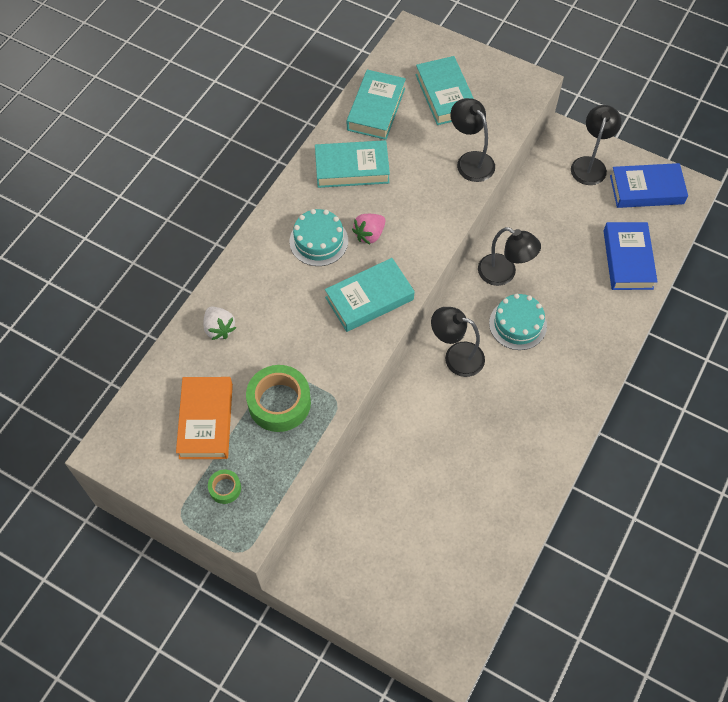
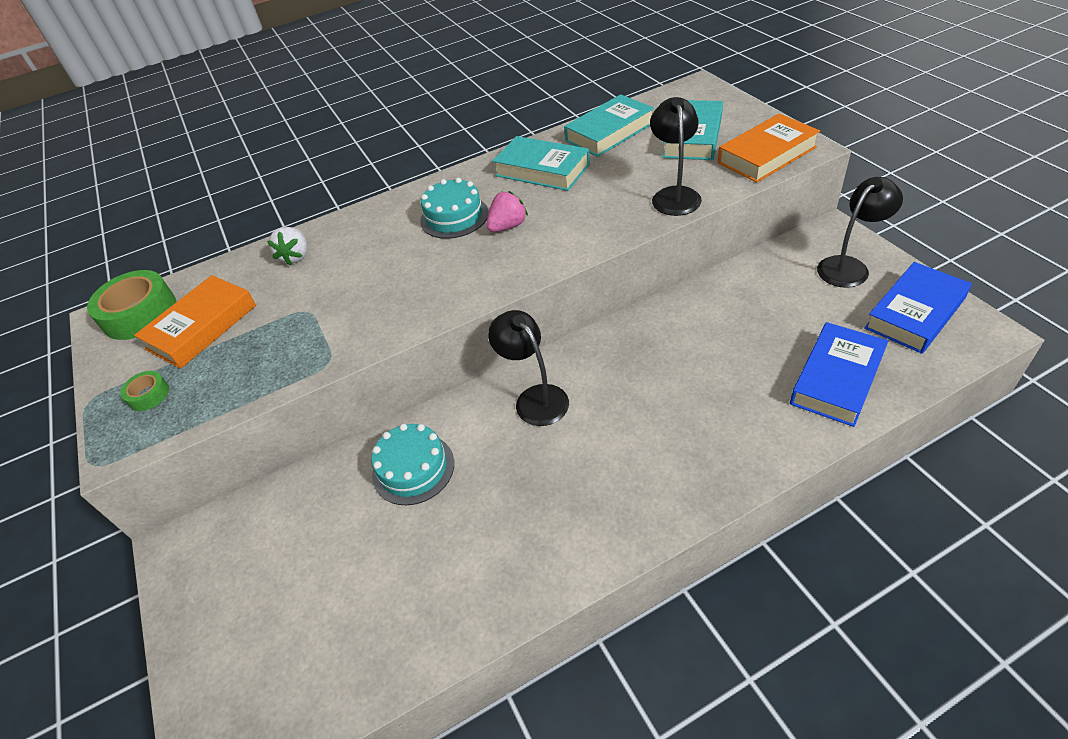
camera: 40 degrees right, 15 degrees down
green tape [246,365,311,432] -> green tape moved to [87,270,177,340]
turquoise book [325,258,415,332] -> none
pink strawberry [352,214,385,244] -> pink strawberry turned 150 degrees clockwise [486,191,528,232]
black lamp [478,227,541,286] -> none
turquoise cake [489,294,547,350] -> turquoise cake moved to [371,424,454,505]
blue book [610,163,688,208] -> blue book turned 75 degrees counterclockwise [864,262,972,354]
none -> orange book [718,113,820,183]

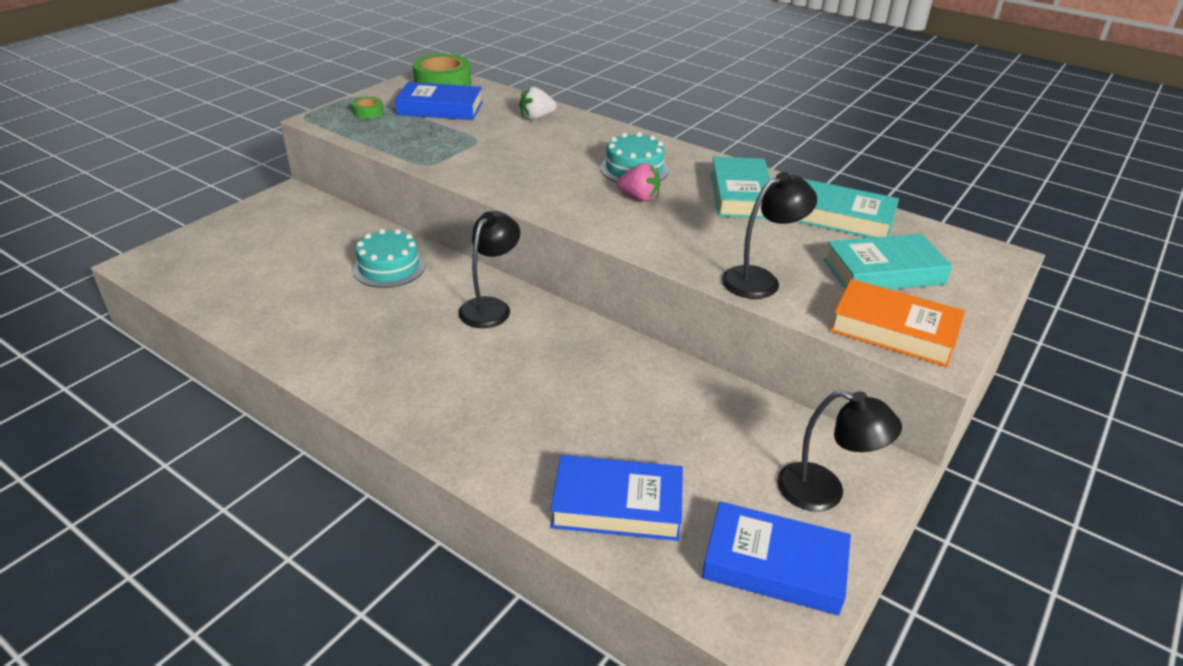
camera: 55 degrees right, 10 degrees down
orange book [134,275,256,369] -> blue book [395,82,483,120]

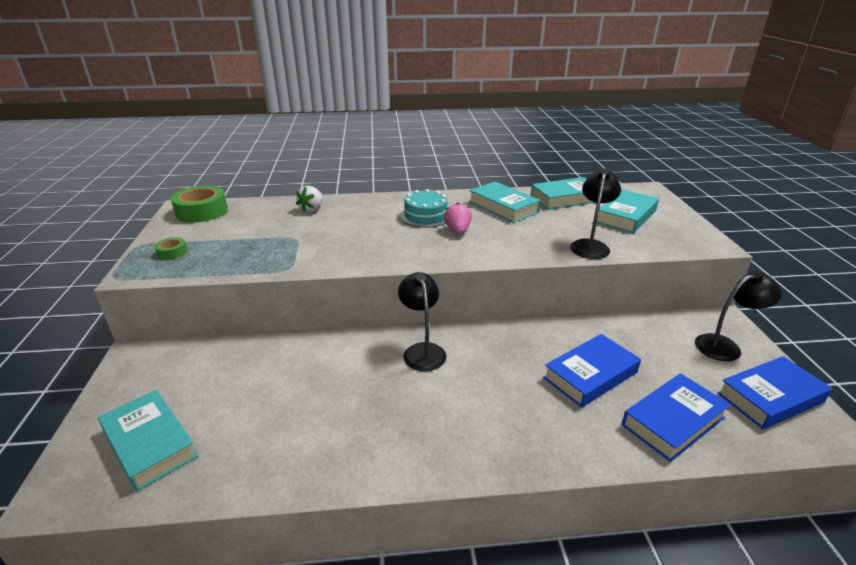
camera: 40 degrees left, 5 degrees down
turquoise cake [353,229,425,288] -> none
blue book [395,82,483,120] -> blue book moved to [543,334,641,408]
pink strawberry [617,163,661,202] -> pink strawberry turned 75 degrees counterclockwise [444,203,472,234]
orange book [830,279,965,367] -> none
none -> turquoise book [98,390,198,491]

